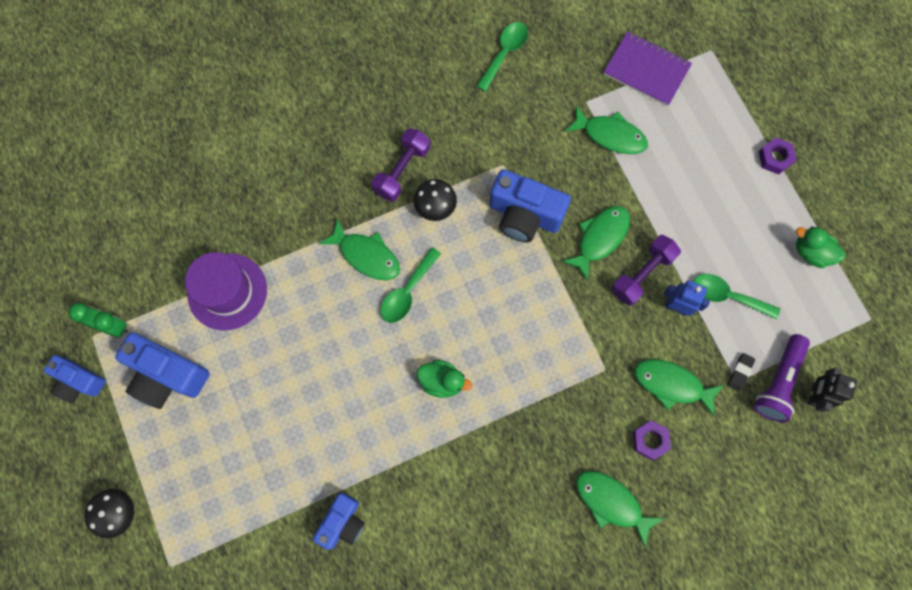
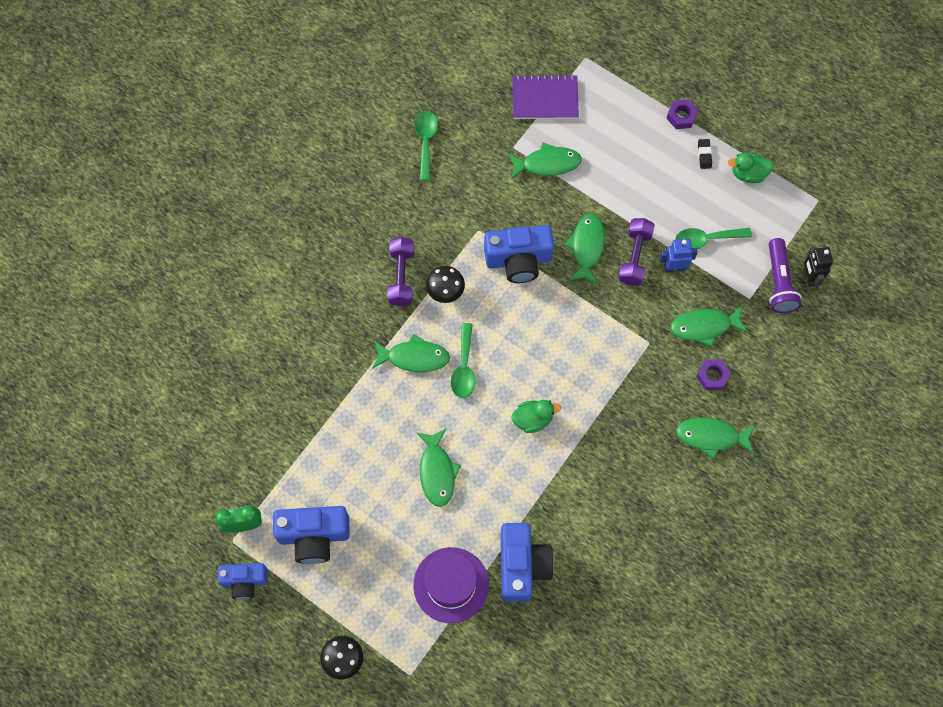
camera: 30 degrees left, 5 degrees down
purple hat [185,252,267,331] -> purple hat moved to [413,547,489,623]
blue camera [313,493,365,550] -> blue camera [501,523,554,602], size x1.57
black eraser [727,353,755,392] -> black eraser moved to [698,139,712,169]
none -> green fish [416,429,461,507]

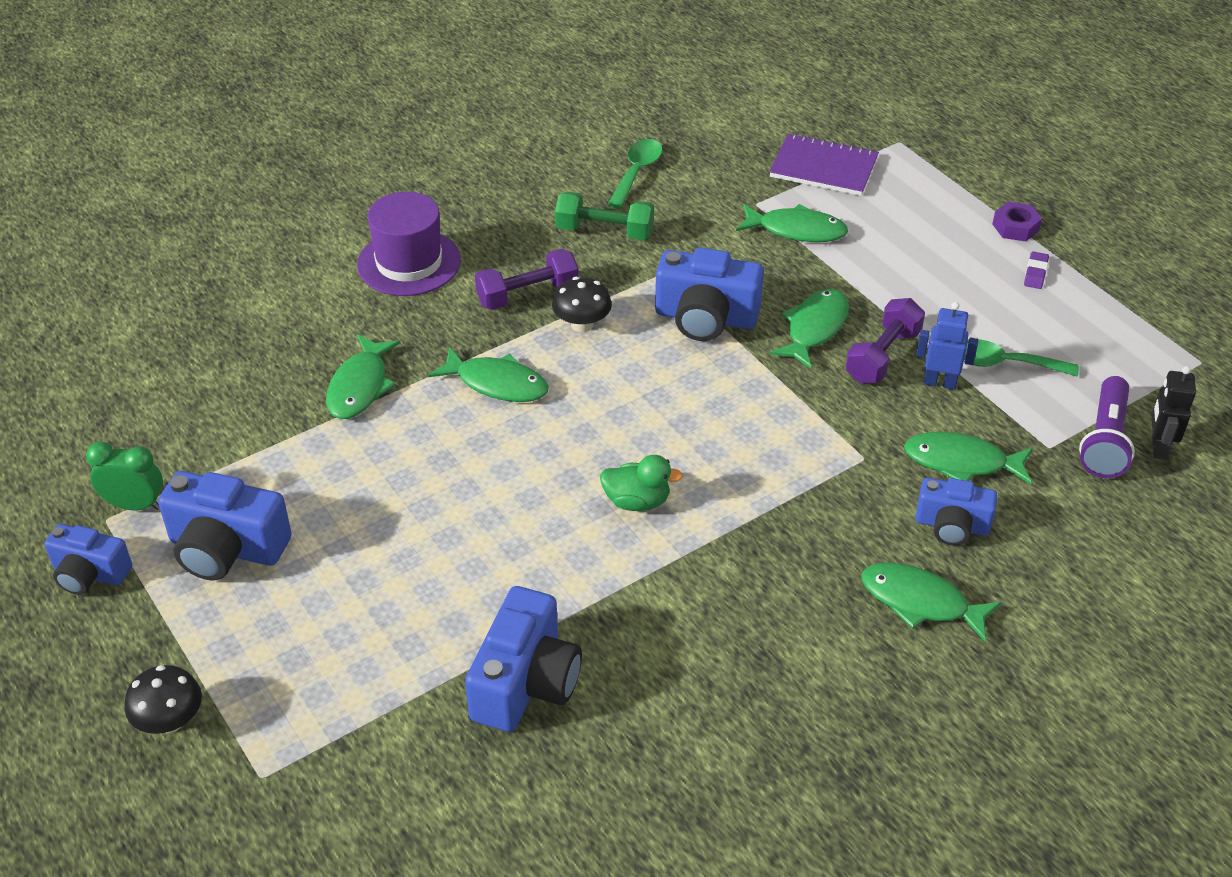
camera: 20 degrees right, 25 degrees down
purple dumbbell [387,237,414,306] -> purple dumbbell turned 45 degrees clockwise [475,249,579,310]
purple hat [413,547,489,623] -> purple hat moved to [357,192,461,296]
green fish [416,429,461,507] -> green fish moved to [326,335,400,419]
green spoon [451,323,476,398] -> none
purple nut [696,359,731,390] -> blue camera [915,478,998,546]
black eraser [698,139,712,169] -> purple eraser [1024,251,1049,289]
green duck [728,152,774,183] -> none
none -> green dumbbell [555,191,654,240]

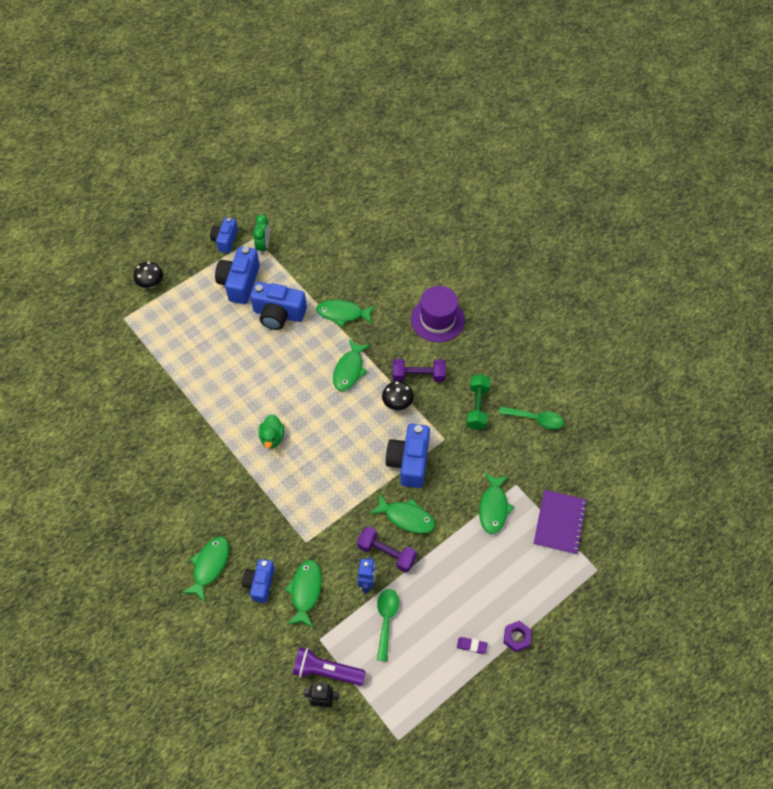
camera: 85 degrees right, 15 degrees up
blue camera [465,586,582,732] -> blue camera moved to [250,282,307,330]
purple dumbbell [475,249,579,310] -> purple dumbbell turned 60 degrees counterclockwise [393,359,446,382]

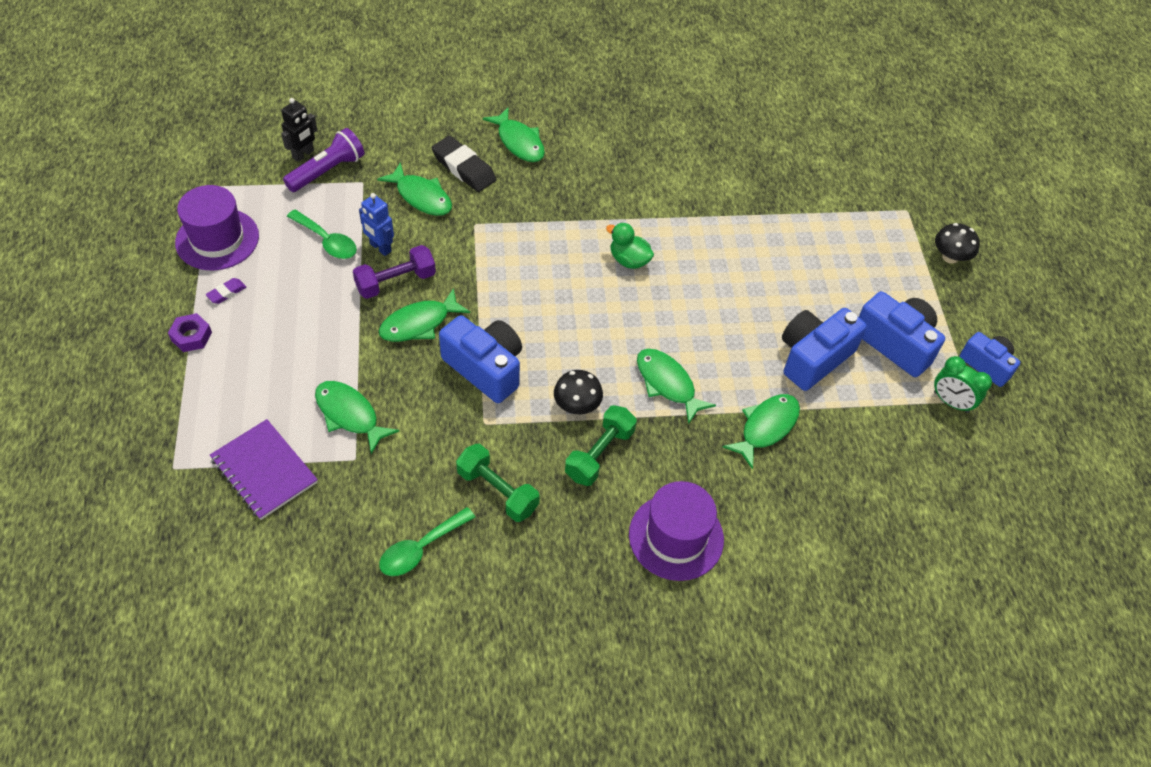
camera: 120 degrees right, 5 degrees down
blue camera [242,559,275,603] -> black eraser [431,136,497,192]
purple dumbbell [393,359,446,382] -> green dumbbell [565,405,637,486]
none -> purple hat [175,185,259,270]

